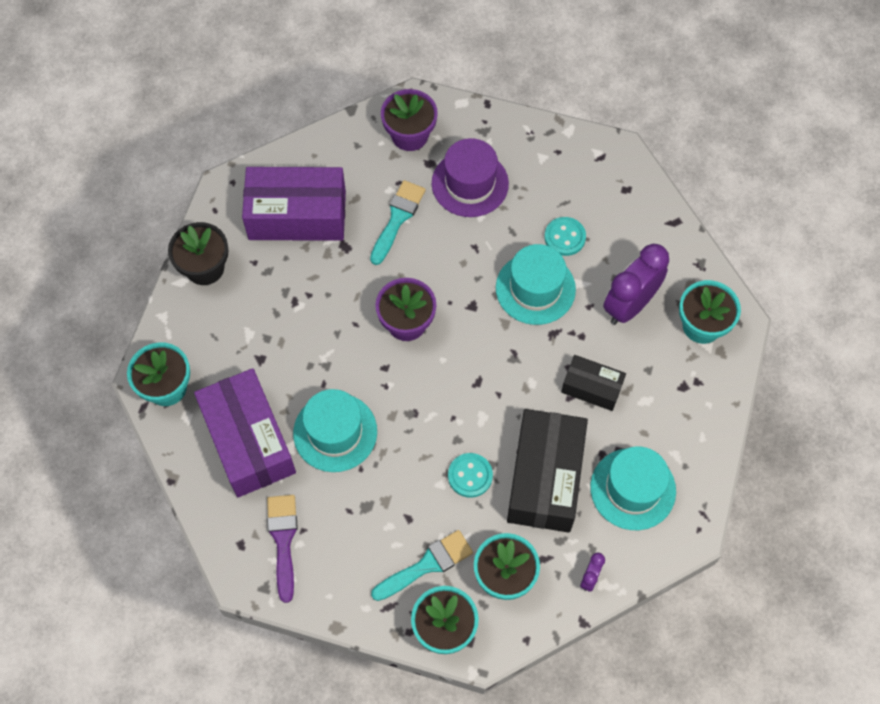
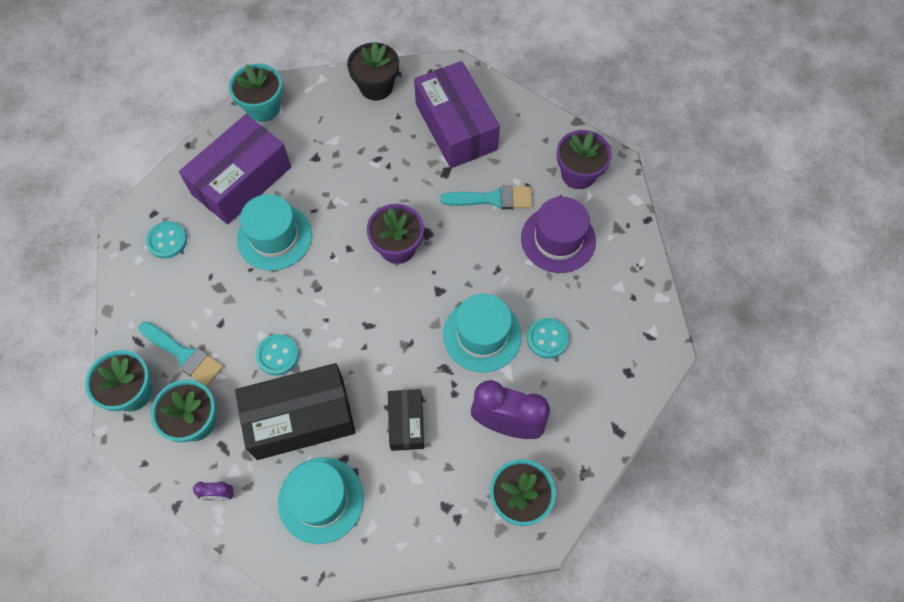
camera: 65 degrees right, 0 degrees up
purple brush [267,495,298,603] -> turquoise button [146,221,187,259]

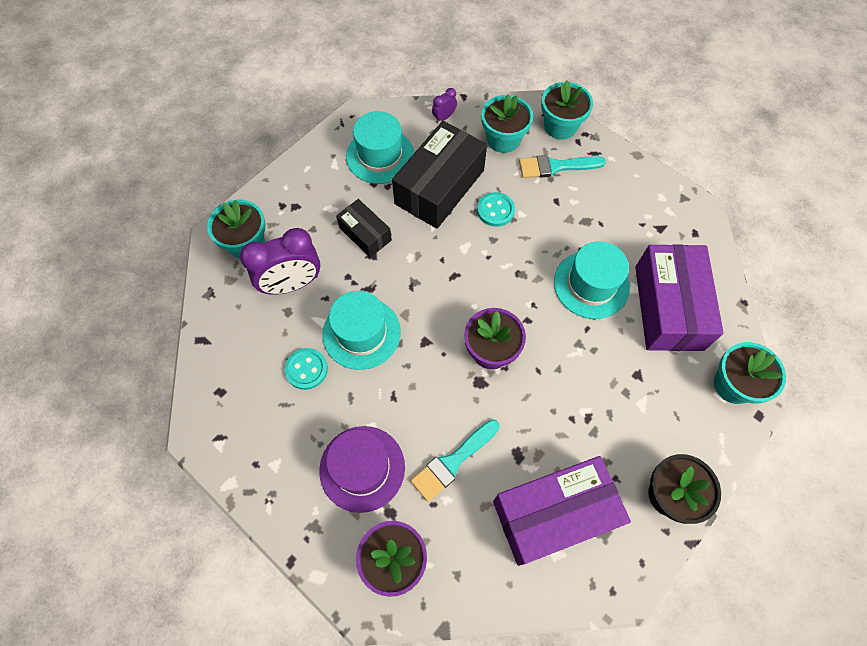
camera: 140 degrees right, 0 degrees up
turquoise button [146,221,187,259] -> none
purple box [414,61,500,168] -> purple box turned 45 degrees counterclockwise [493,456,631,566]

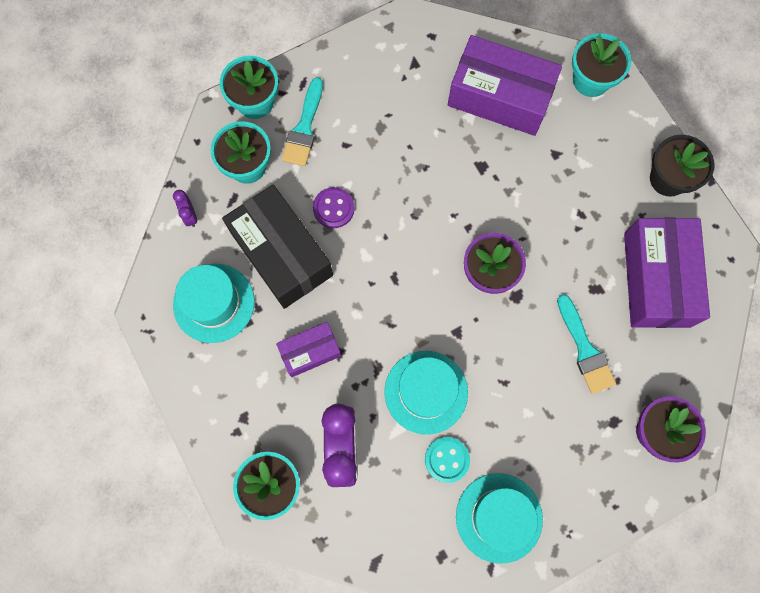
camera: 70 degrees left, 10 degrees up
purple hat [319,426,405,513] -> none
black box [336,199,392,257] -> purple box [276,322,341,377]
turquoise button [477,192,515,227] -> purple button [313,187,355,228]
turquoise hat [554,241,630,319] -> turquoise hat moved to [456,473,543,564]

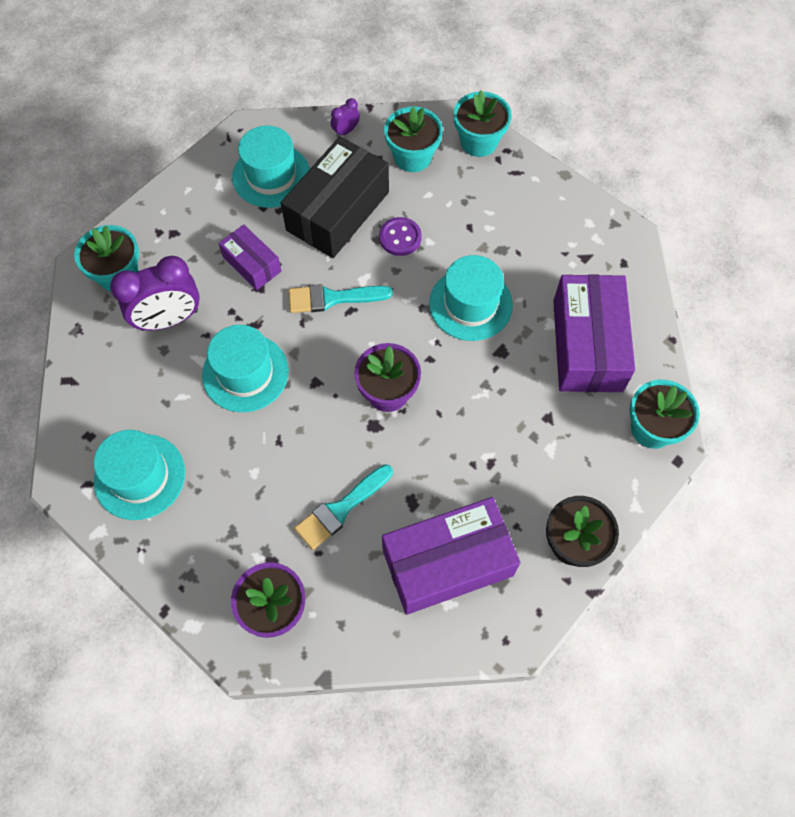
camera: 70 degrees right, 10 degrees down
turquoise brush [282,77,323,166] -> turquoise brush moved to [288,284,393,313]
turquoise button [425,437,470,483] -> none
none -> turquoise hat [429,255,513,341]

